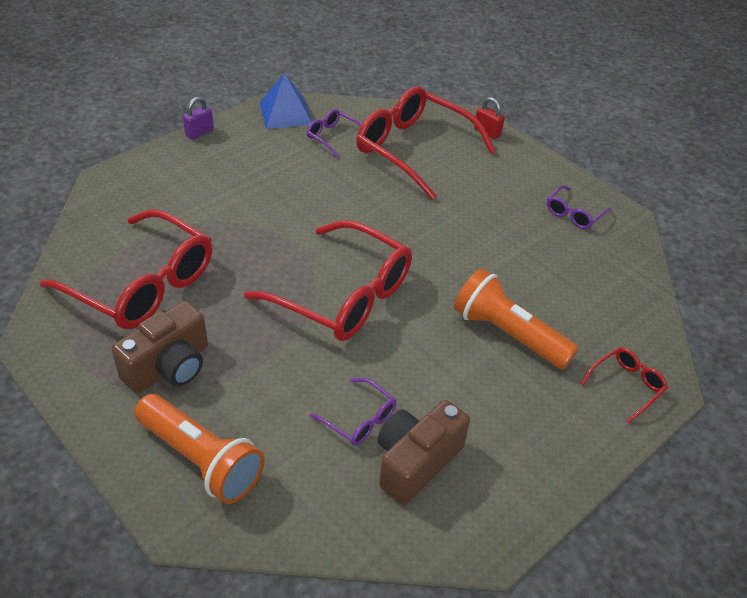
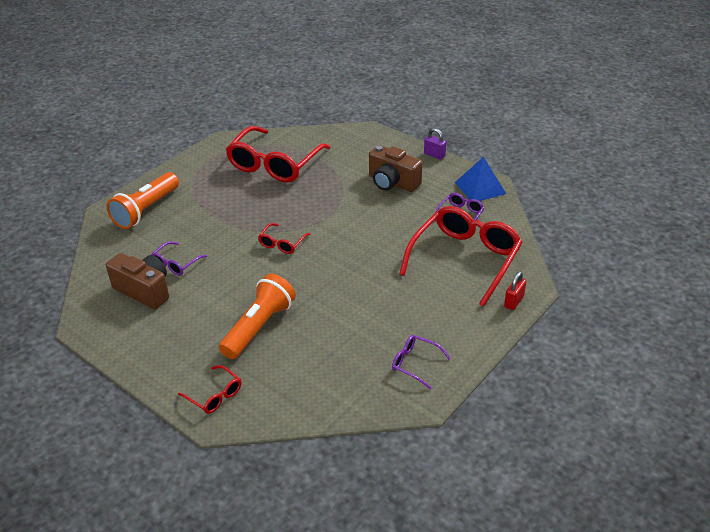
camera: 85 degrees right, 5 degrees down
brown camera [111,301,208,394] -> brown camera moved to [369,145,423,192]
red glasses [244,220,412,341] -> red glasses [258,223,311,254], size x0.45

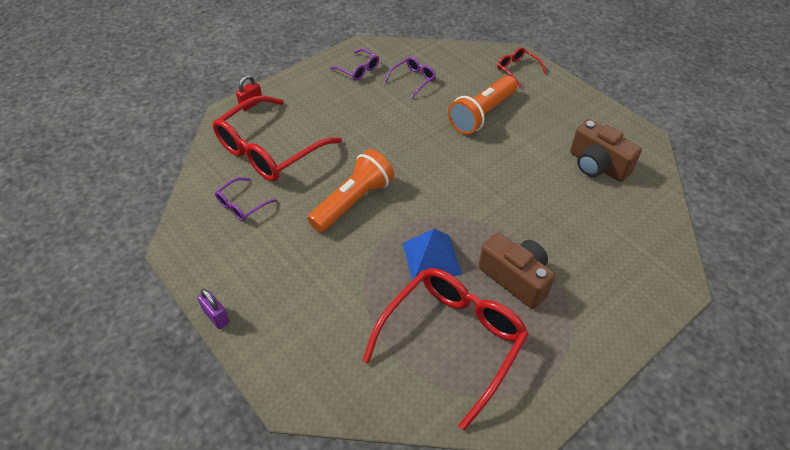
camera: 170 degrees left, 10 degrees up
orange flashlight [107,172,179,229] -> orange flashlight moved to [307,149,394,233]
purple glasses [151,241,207,275] -> purple glasses moved to [385,57,436,98]
red glasses [258,223,311,254] -> none
brown camera [369,145,423,192] -> brown camera moved to [479,233,555,309]
blue pyramid [455,157,506,201] -> blue pyramid moved to [403,228,462,282]

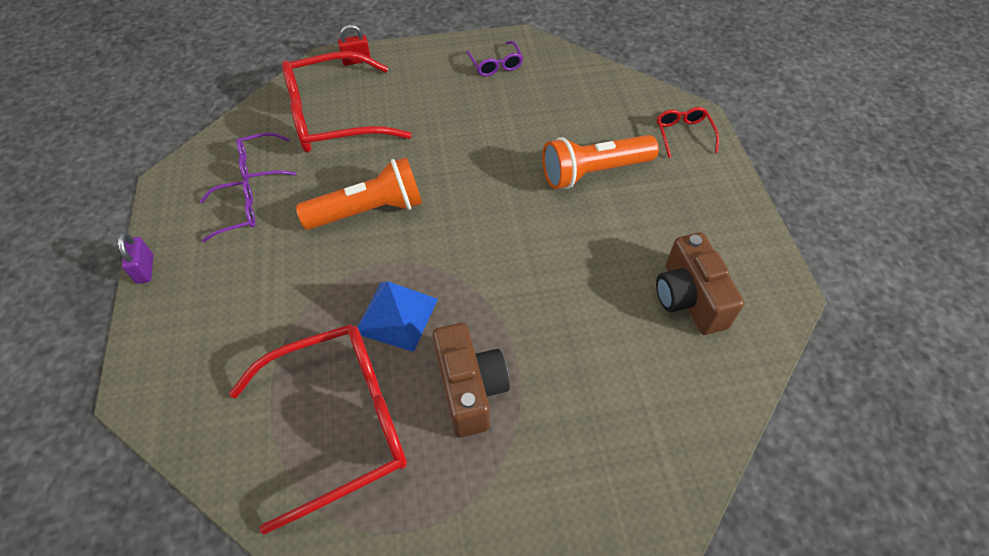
camera: 30 degrees right, 5 degrees up
purple glasses [385,57,436,98] -> purple glasses moved to [200,180,255,242]

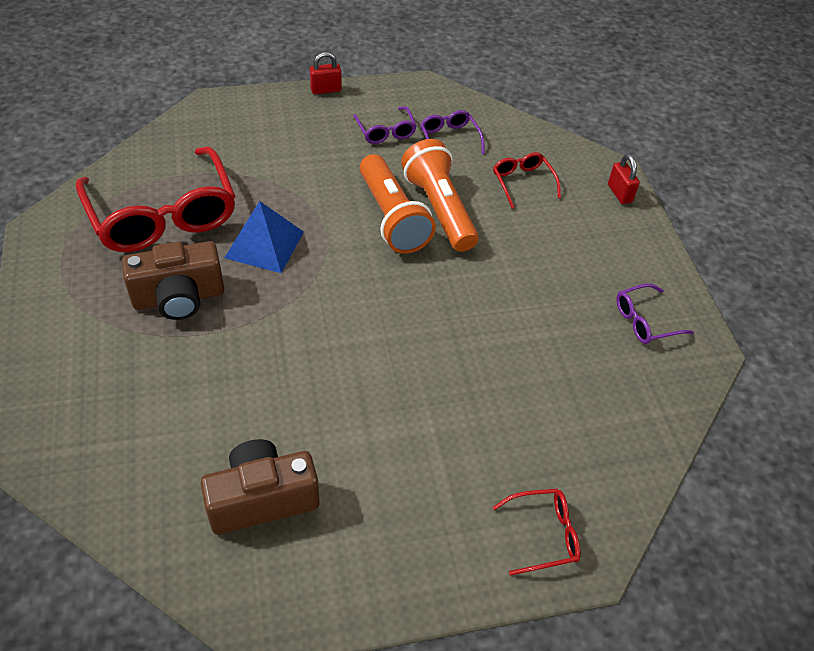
camera: 85 degrees right, 5 degrees down
purple padlock [118,233,153,284] -> red padlock [310,52,342,94]
red glasses [282,51,412,153] -> red glasses [493,152,561,209], size x0.45
orange flashlight [542,135,659,189] -> orange flashlight moved to [401,139,479,252]

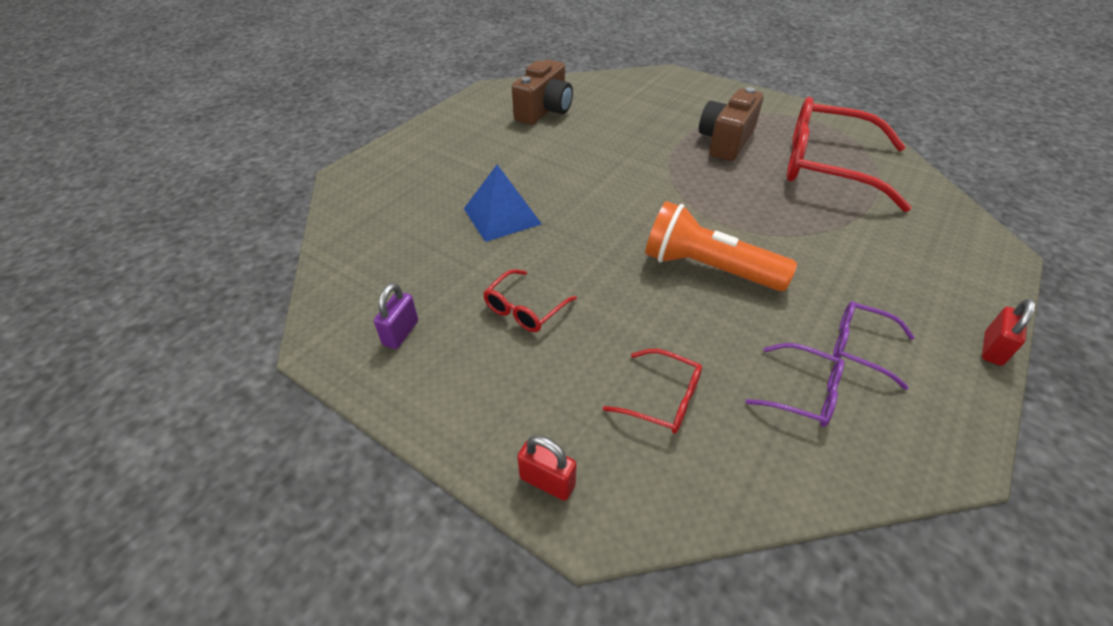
camera: 140 degrees right, 5 degrees down
blue pyramid [225,201,304,273] -> blue pyramid moved to [464,164,542,242]
orange flashlight [401,139,479,252] -> none
red glasses [492,489,581,576] -> red glasses moved to [483,269,577,332]
purple glasses [616,283,694,344] -> purple padlock [374,283,418,349]

